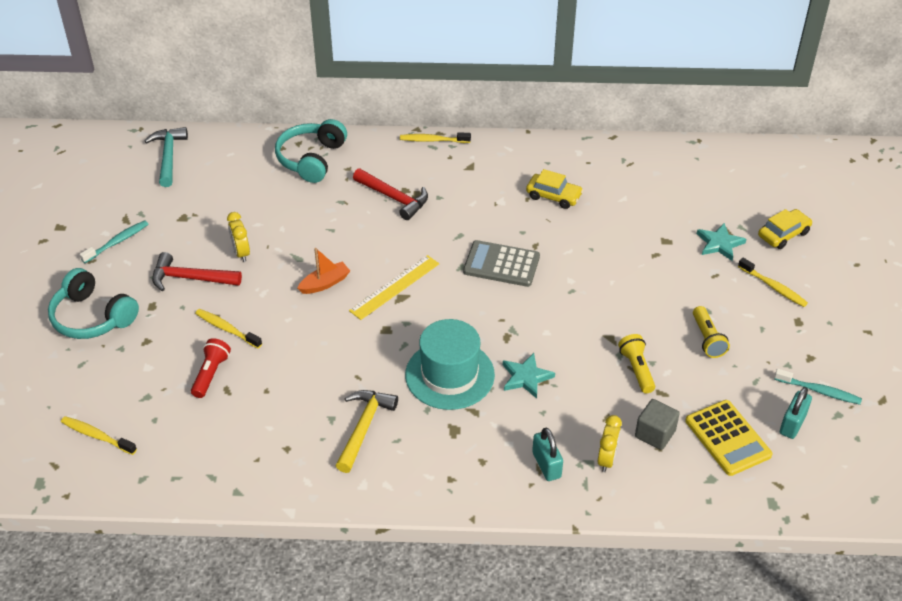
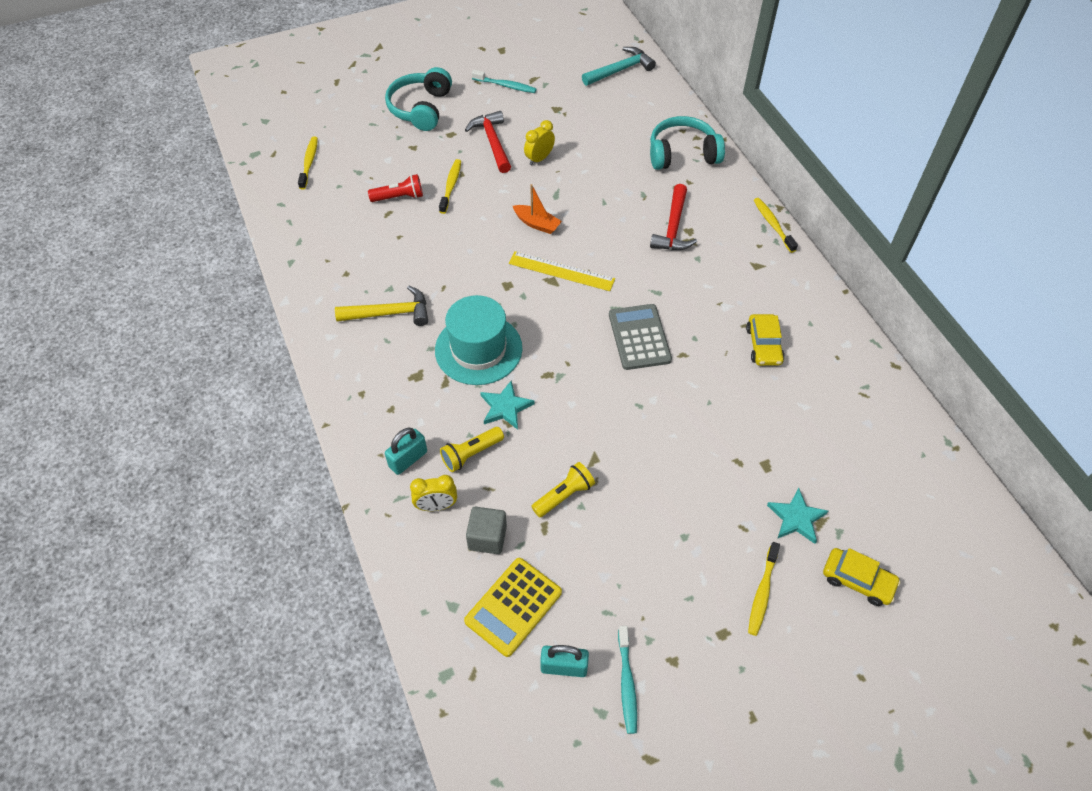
camera: 65 degrees right, 10 degrees up
yellow flashlight [693,306,730,358] -> yellow flashlight moved to [440,427,504,472]

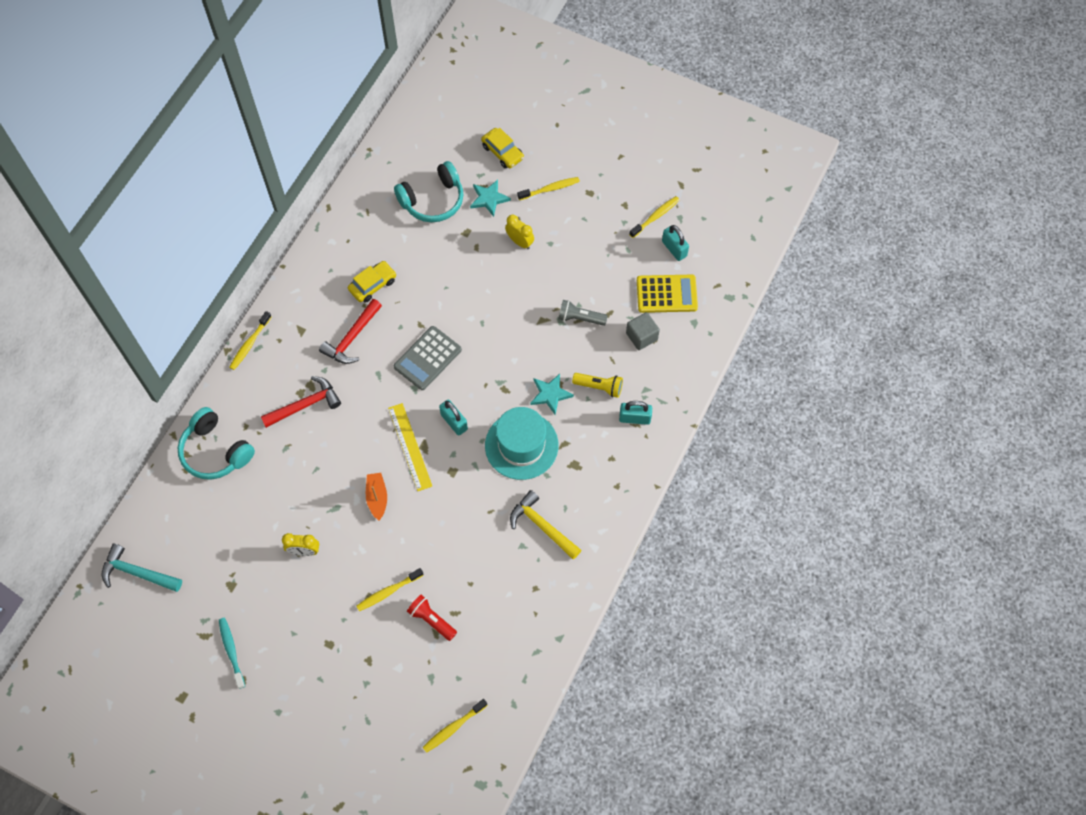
camera: 130 degrees left, 10 degrees up
turquoise headphones [385,67,452,131] -> turquoise headphones moved to [394,161,463,222]
yellow clock [410,475,457,511] -> yellow clock moved to [505,215,534,249]
red hammer [465,111,511,173] -> red hammer moved to [319,299,382,364]
yellow flashlight [531,462,595,517] -> grey flashlight [558,300,608,326]
turquoise toothbrush [618,626,637,734] -> yellow toothbrush [629,196,680,238]
yellow car [823,548,901,606] -> yellow car turned 150 degrees clockwise [481,128,524,168]
none -> turquoise padlock [439,400,468,435]

